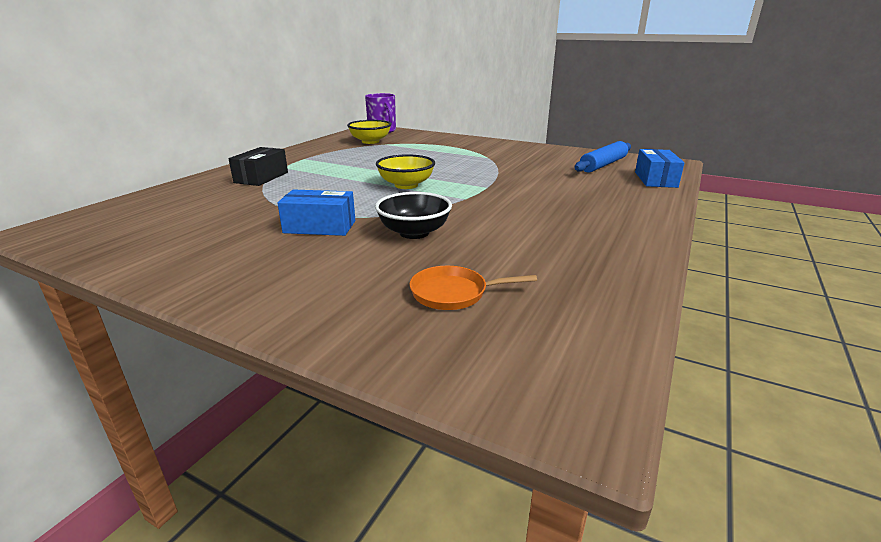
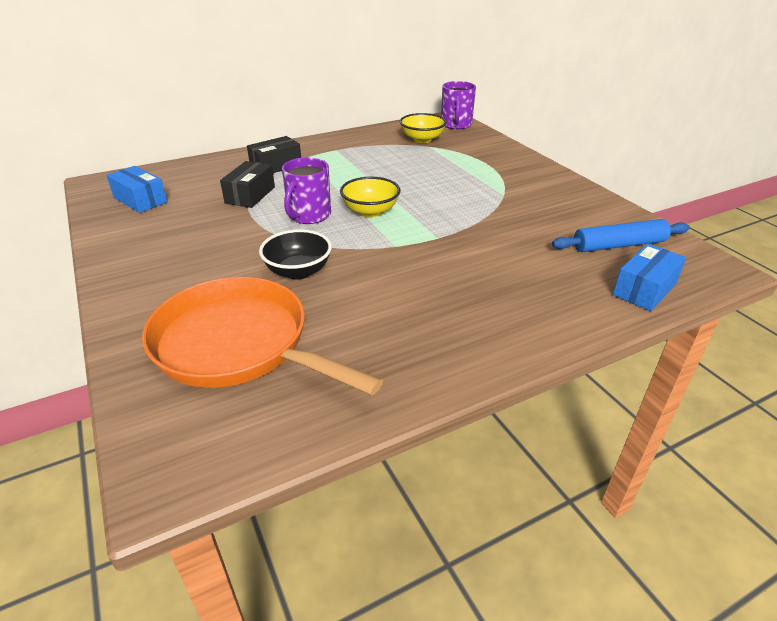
camera: 35 degrees right, 10 degrees up
blue box [277,190,355,236] -> blue box moved to [106,166,167,213]
orange pan [409,266,537,310] -> orange pan [142,277,383,395], size x2.37
none -> black box [220,161,275,208]
none -> purple mug [282,157,331,224]

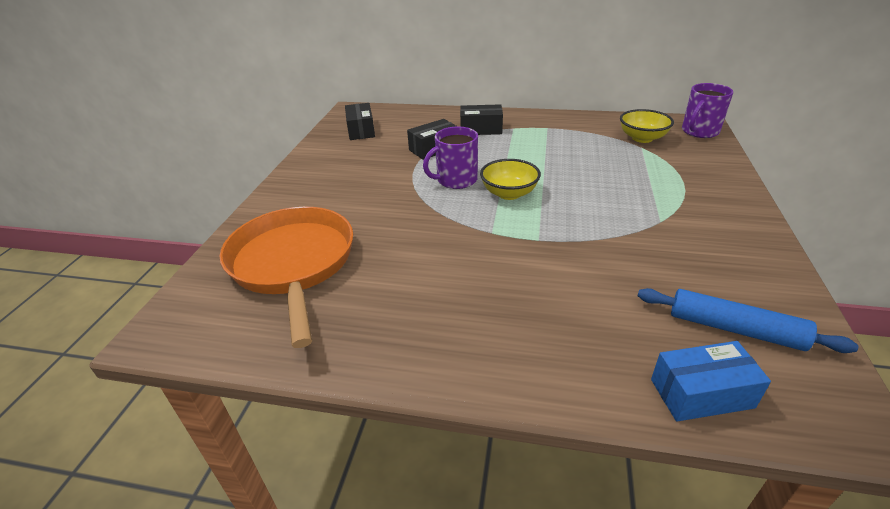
camera: 40 degrees right, 0 degrees up
blue box [106,166,167,213] -> black box [345,103,375,140]
black bowl [259,229,332,280] -> none

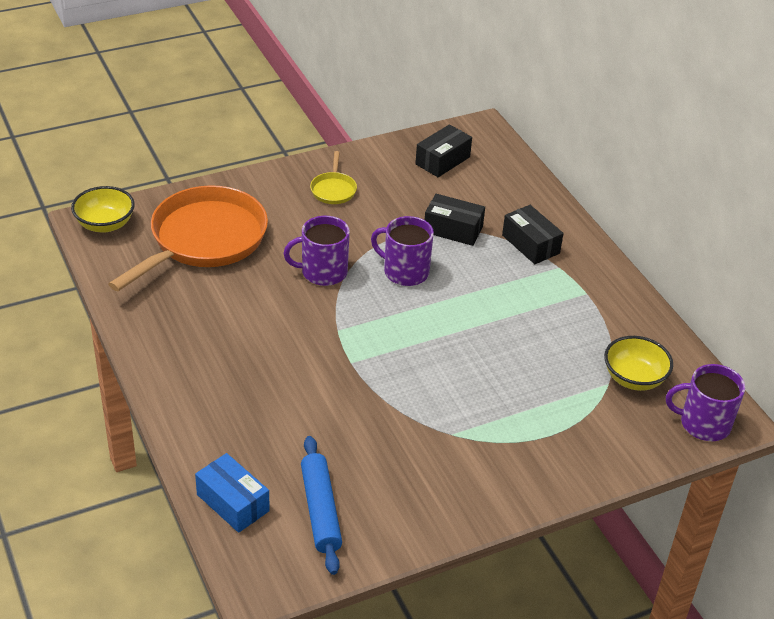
camera: 50 degrees right, 5 degrees up
yellow bowl [480,159,541,200] -> yellow bowl moved to [71,186,135,232]
none -> purple mug [283,216,350,286]
none -> yellow pan [310,151,357,204]

